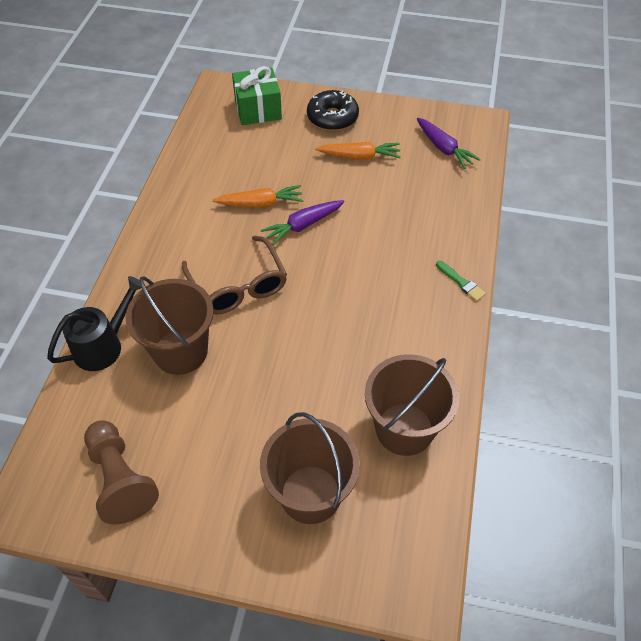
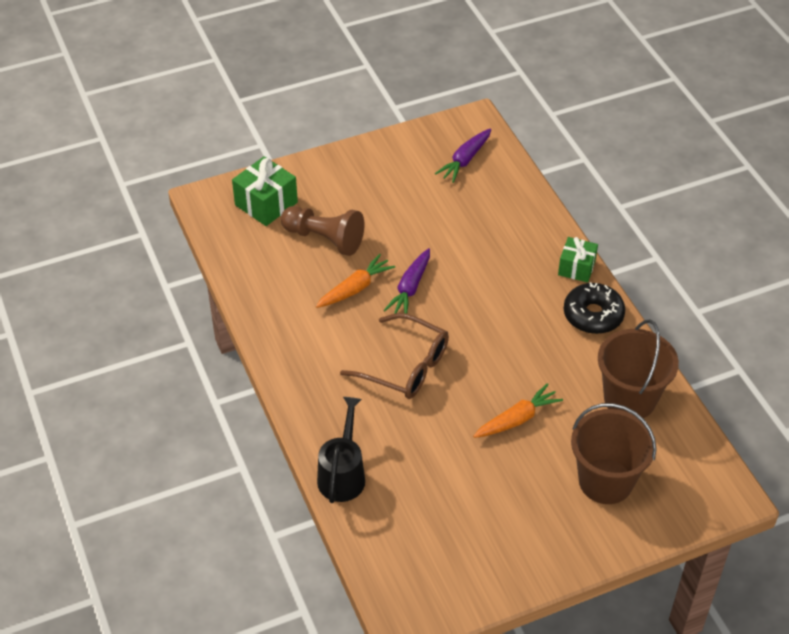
camera: 35 degrees left, 5 degrees down
brown pawn [84,420,159,525] -> brown pawn moved to [281,206,364,256]
brown bucket [125,276,214,375] -> none
black donut [307,90,359,131] -> black donut moved to [564,282,625,334]
orange carrot [315,142,401,160] -> orange carrot moved to [473,383,563,438]
purple carrot [417,118,481,169] -> purple carrot turned 105 degrees clockwise [435,128,491,183]
green brush [436,261,486,301] -> green gift [558,237,598,283]

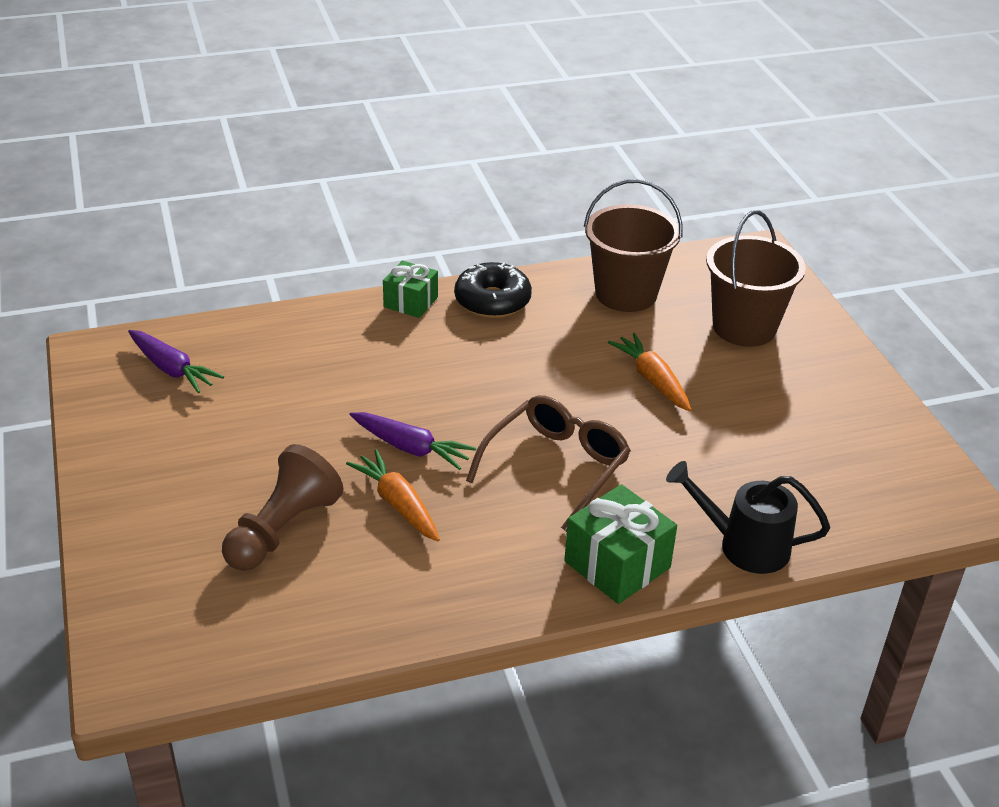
camera: 85 degrees left, 10 degrees down
green gift [232,156,298,226] -> green gift moved to [564,484,677,604]

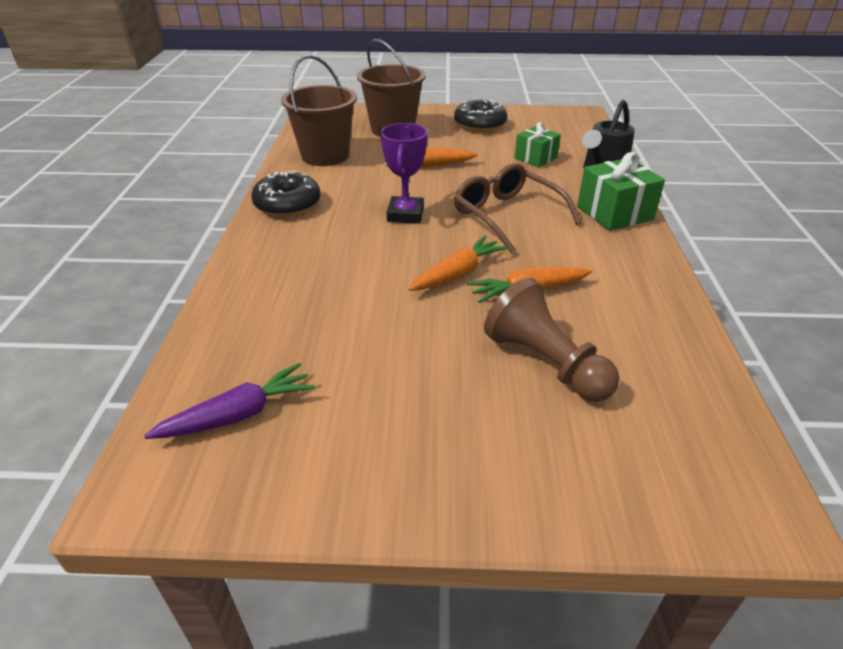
camera: 70 degrees left, 0 degrees up
purple carrot [350,412,476,470] -> orange carrot [408,235,508,291]
green gift [383,260,438,318] -> green gift moved to [515,122,561,167]
none -> purple trophy [381,123,428,224]
none -> black donut [454,100,507,132]

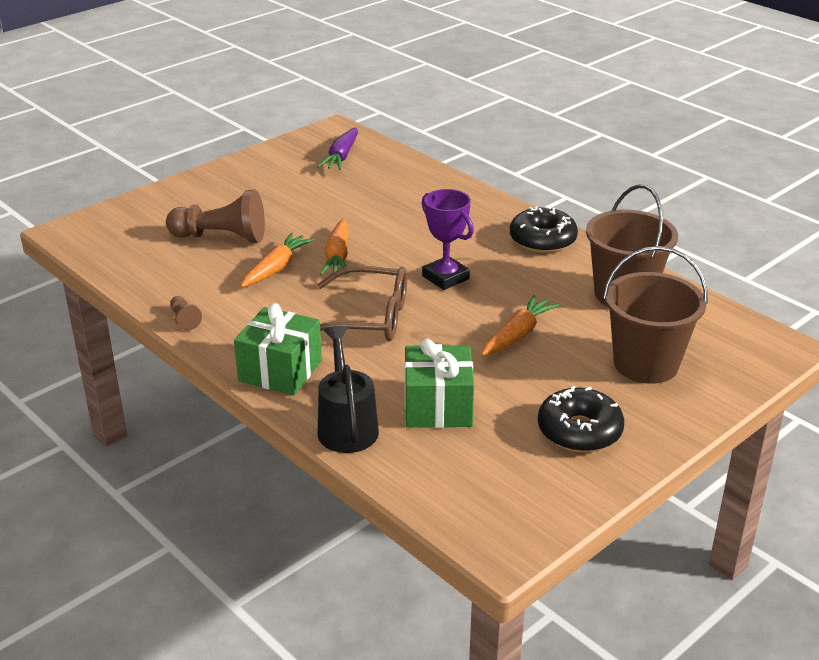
camera: 135 degrees right, 5 degrees down
green gift [515,122,561,167] -> green gift [405,339,474,428], size x1.50
none -> brown pawn [170,296,202,330]

